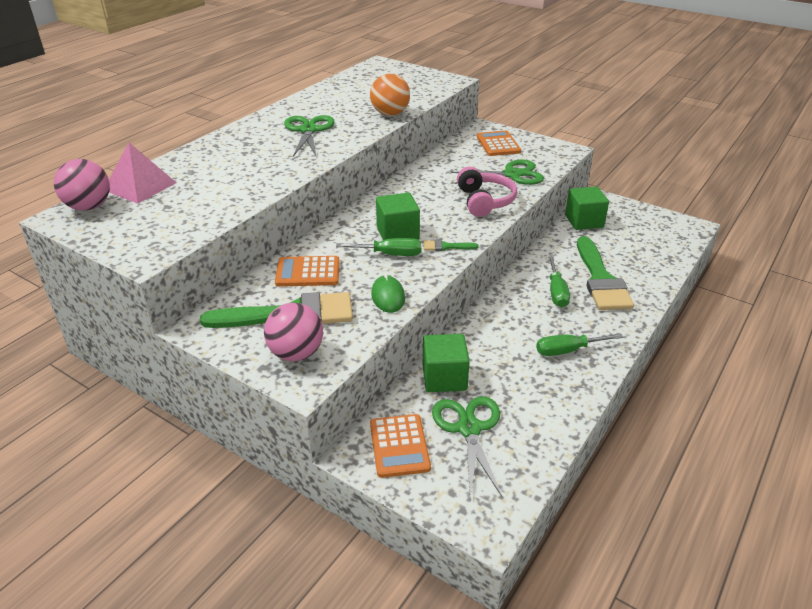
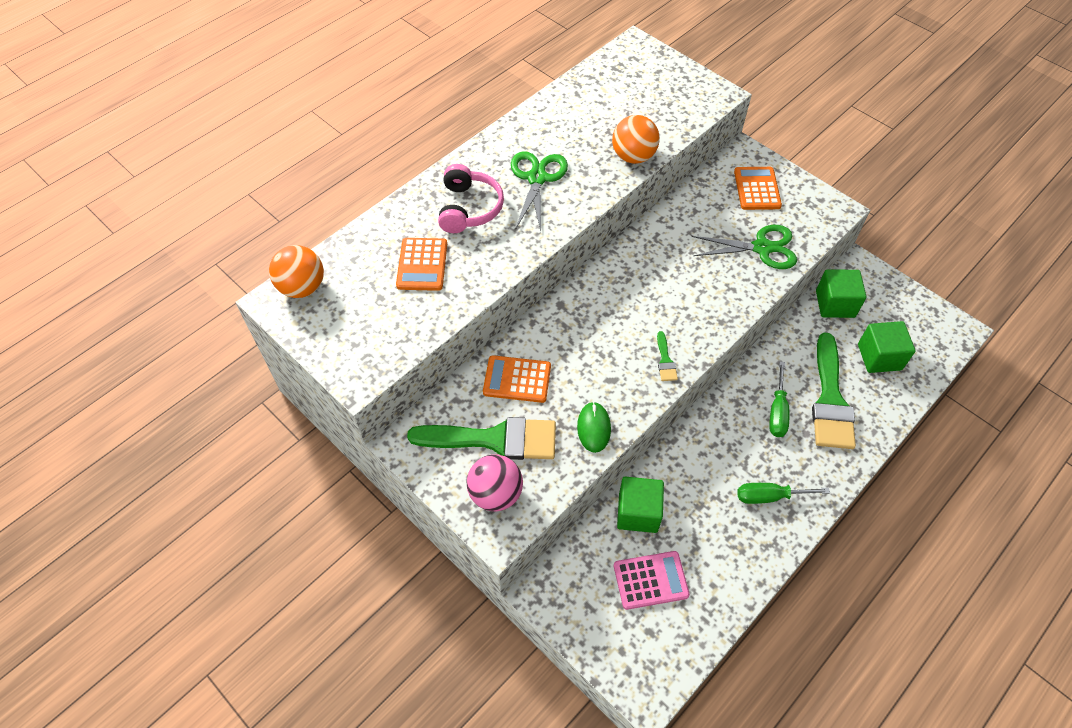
camera: 10 degrees right, 20 degrees up
pink ball [54,159,110,210] -> orange ball [269,245,324,298]
pink pyramid [109,143,176,204] -> none
green screwdriver [336,238,421,256] -> none
orange calculator [370,414,431,478] -> orange calculator moved to [396,238,447,291]
green cube [376,192,420,240] -> green cube moved to [858,321,916,373]
green brush [424,240,478,251] -> green brush turned 105 degrees counterclockwise [657,331,678,381]
green scissors [432,396,503,498] -> pink calculator [614,551,690,610]
pink headphones [457,167,517,217] -> pink headphones moved to [438,164,504,233]

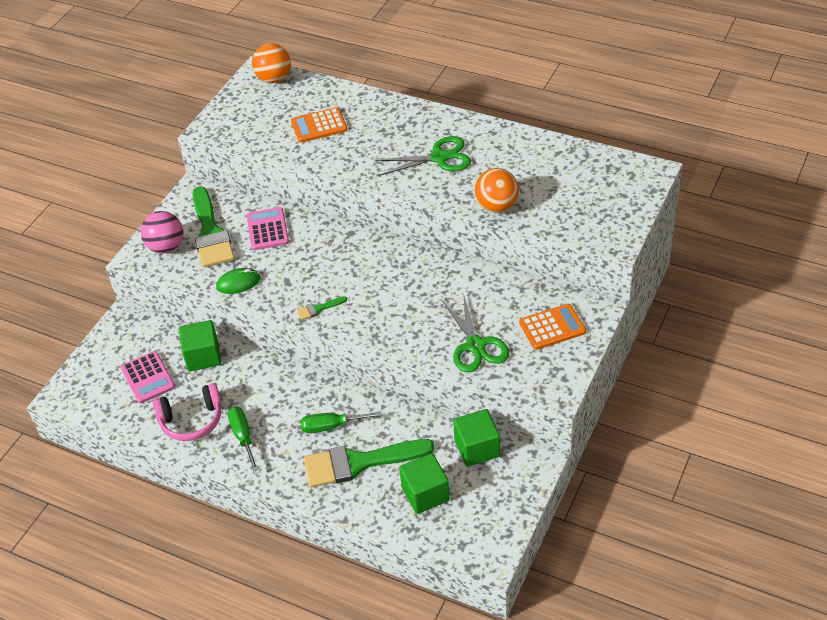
camera: 75 degrees right, 10 degrees down
pink headphones [438,164,504,233] -> pink headphones moved to [153,383,222,441]
orange calculator [483,355,551,403] -> pink calculator [246,207,289,250]

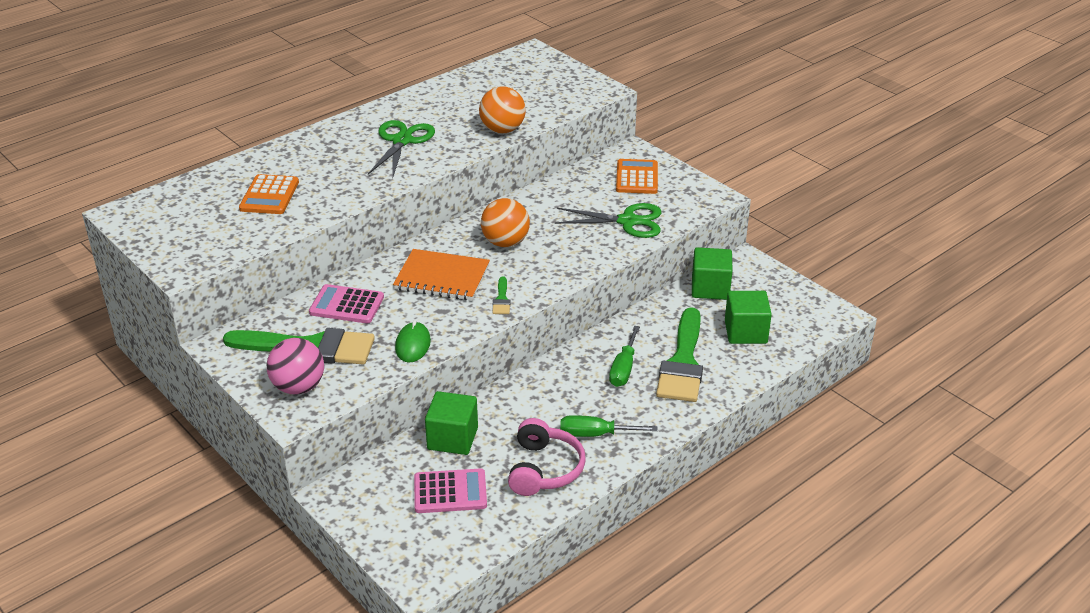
camera: 70 degrees left, 10 degrees down
orange ball [252,43,291,83] -> orange ball moved to [481,198,530,247]
none -> orange notebook [393,249,490,301]

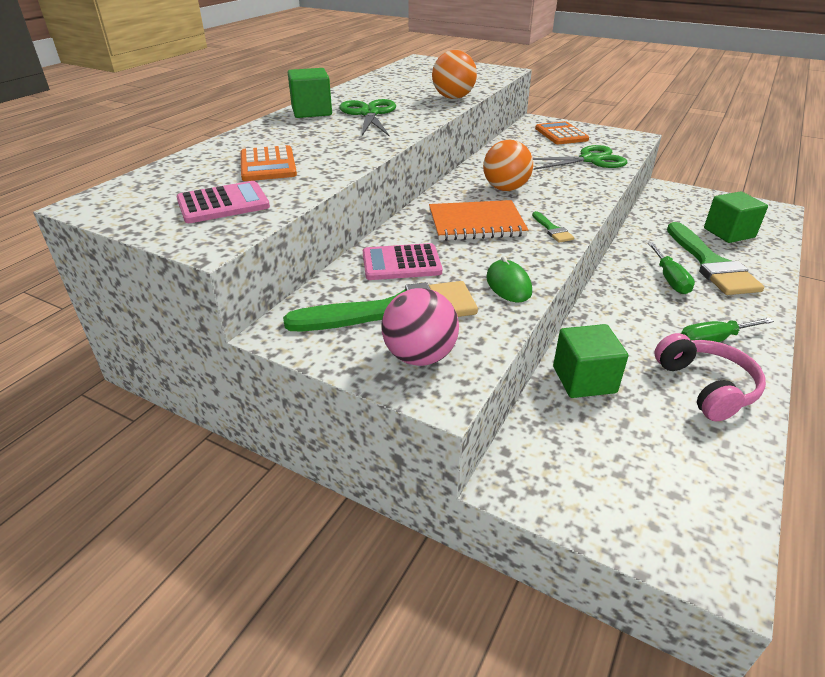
camera: 20 degrees left, 0 degrees up
pink calculator [414,468,487,513] -> pink calculator moved to [177,181,270,223]
green cube [692,247,733,300] -> green cube moved to [288,68,332,118]

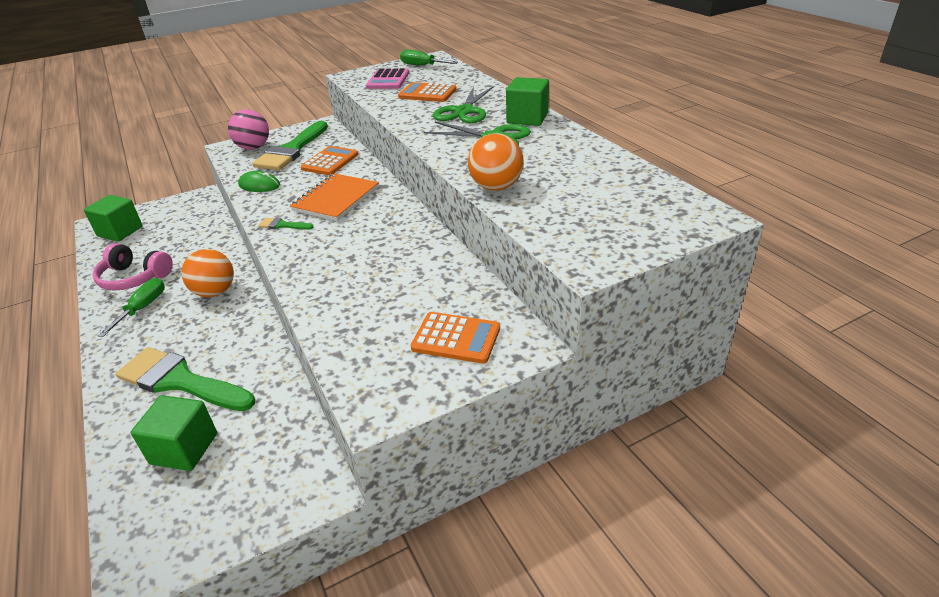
camera: 125 degrees right, 0 degrees up
pink calculator [363,243,442,280] -> orange calculator [301,146,358,175]
orange ball [483,140,533,191] -> orange ball moved to [181,249,234,297]
green scissors [533,145,627,170] -> green scissors moved to [433,86,494,123]
green cube [553,324,628,398] -> green cube moved to [84,195,143,242]
green screwdriver [648,242,695,294] -> green screwdriver moved to [400,50,458,66]

